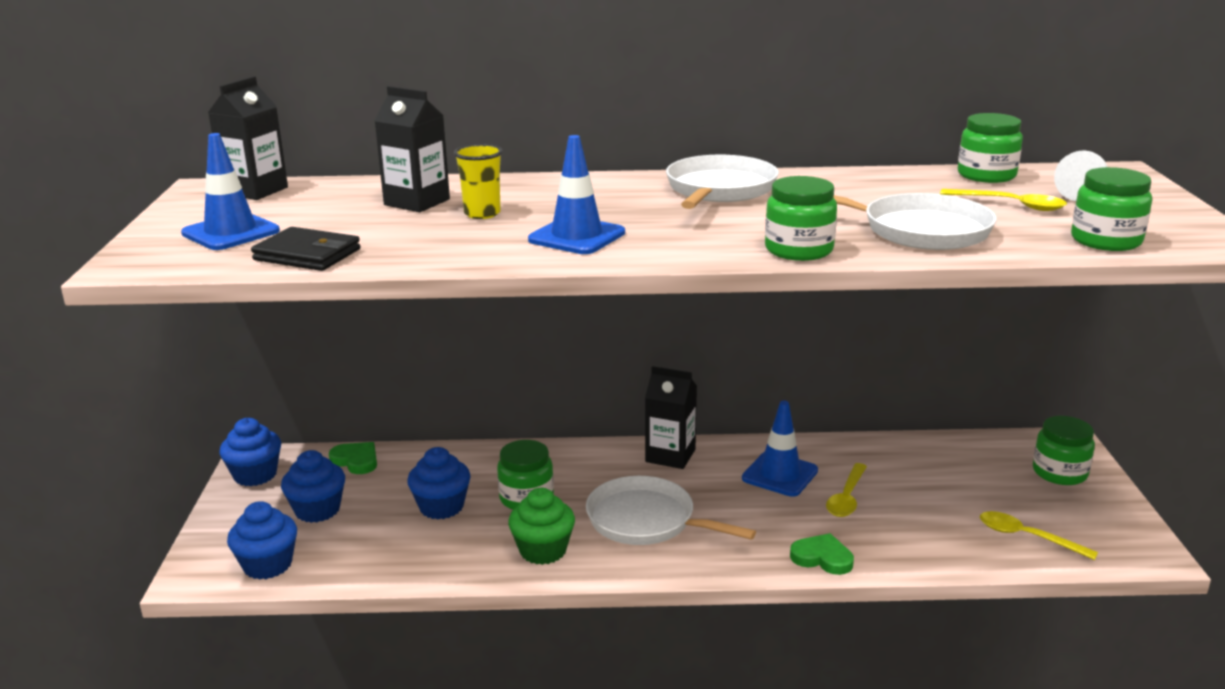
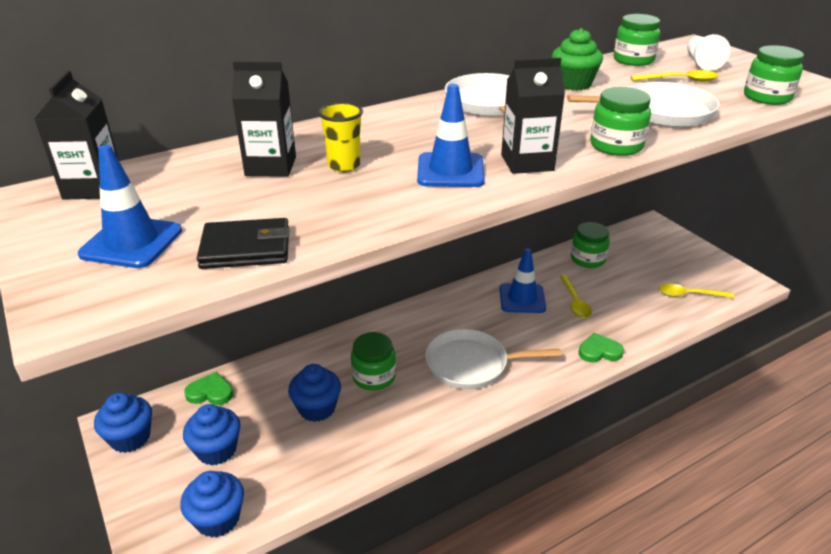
camera: 30 degrees left, 10 degrees up
green cupcake [508,488,575,565] -> green cupcake moved to [552,28,603,90]
black carton [645,366,697,469] -> black carton moved to [501,58,565,174]
green jar [1033,416,1095,485] -> green jar moved to [571,222,610,268]

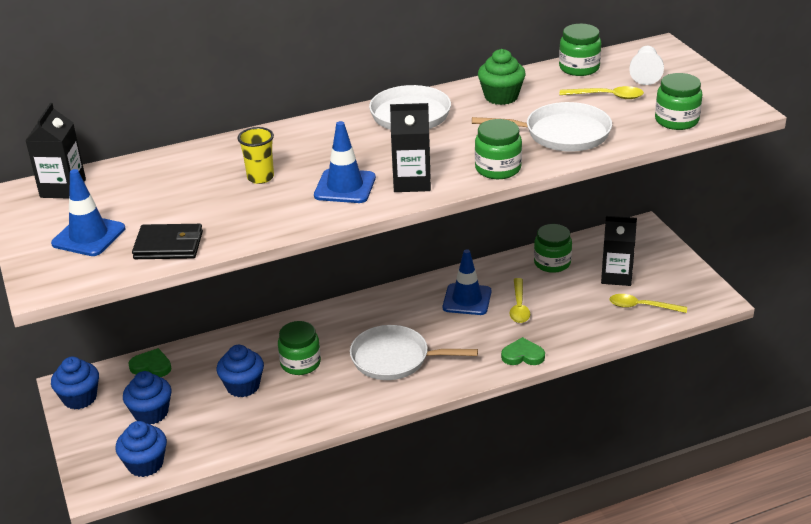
camera: 10 degrees right, 0 degrees up
black carton [232,61,296,177] -> black carton moved to [601,216,637,286]

